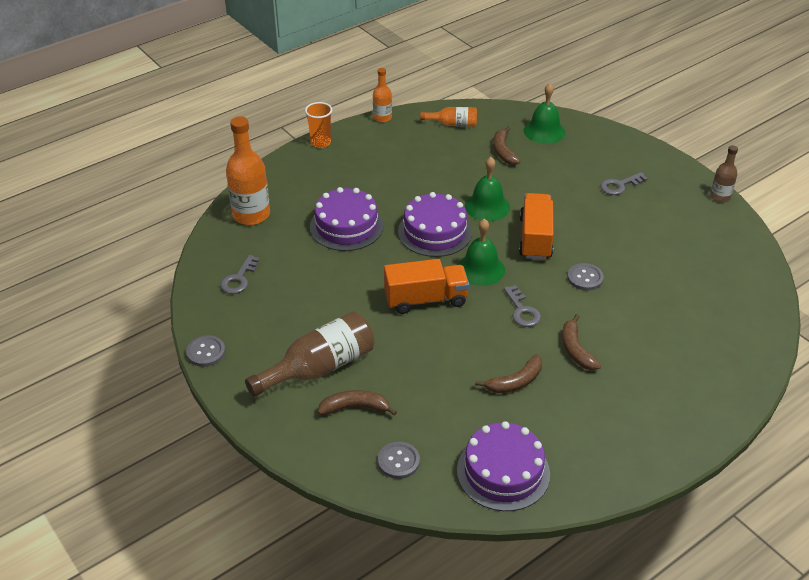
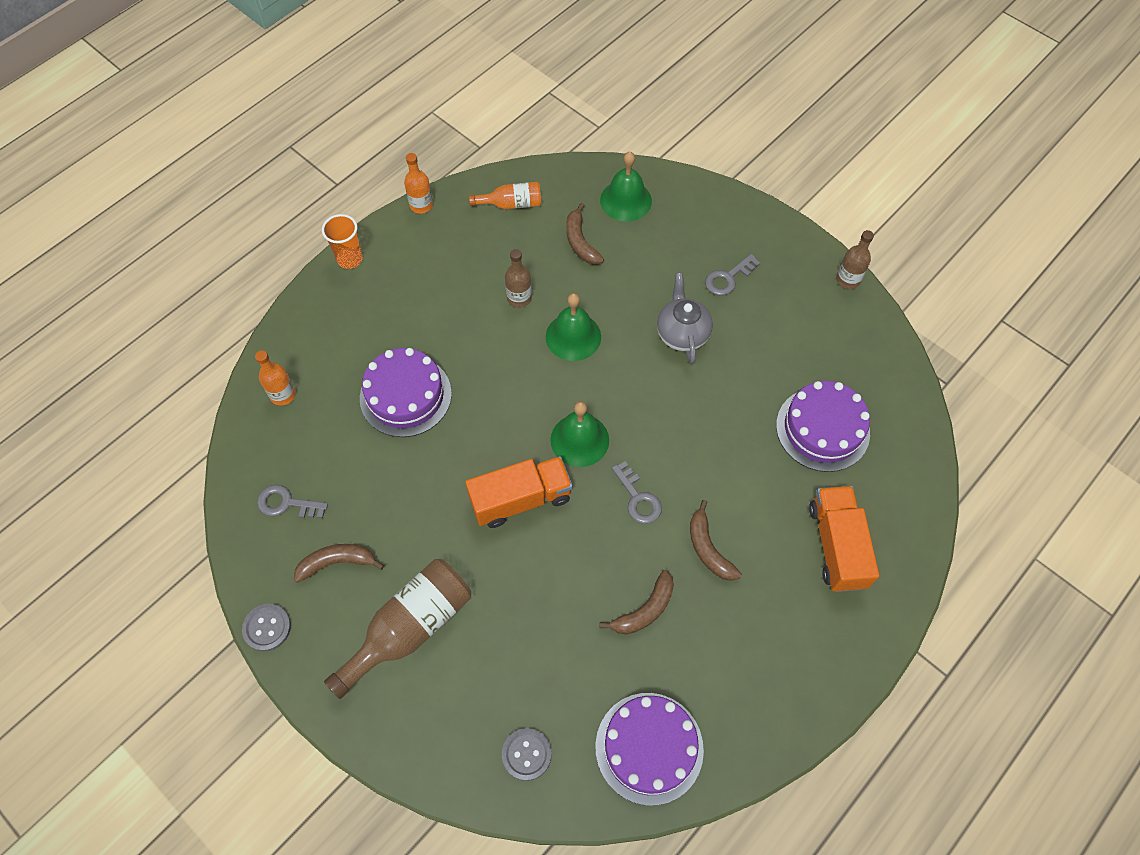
camera: 10 degrees left, 20 degrees up
grey key [220,255,260,294] -> grey key turned 90 degrees clockwise [257,484,328,518]
orange bottle [226,116,270,225] -> orange bottle [255,350,296,406], size x0.55
brown banana [317,390,397,416] -> brown banana moved to [294,544,384,583]
purple cake [398,192,472,257] -> purple cake moved to [776,381,870,472]
orange truck [519,193,554,260] -> orange truck moved to [809,486,879,592]
grey button [567,263,604,291] -> none
none -> brown bottle [505,249,532,307]
none -> grey teapot [657,273,713,364]

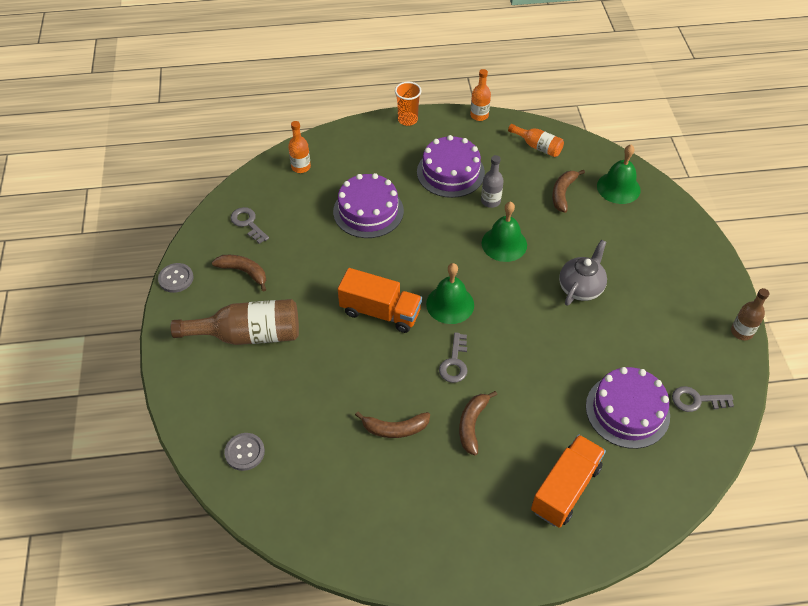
camera: 40 degrees right, 10 degrees down
brown bottle [505,249,532,307] -> grey bottle [481,155,504,208]
purple cake [595,693,704,806] -> purple cake moved to [417,135,485,198]
grey key [705,254,760,296] -> grey key moved to [672,386,734,412]

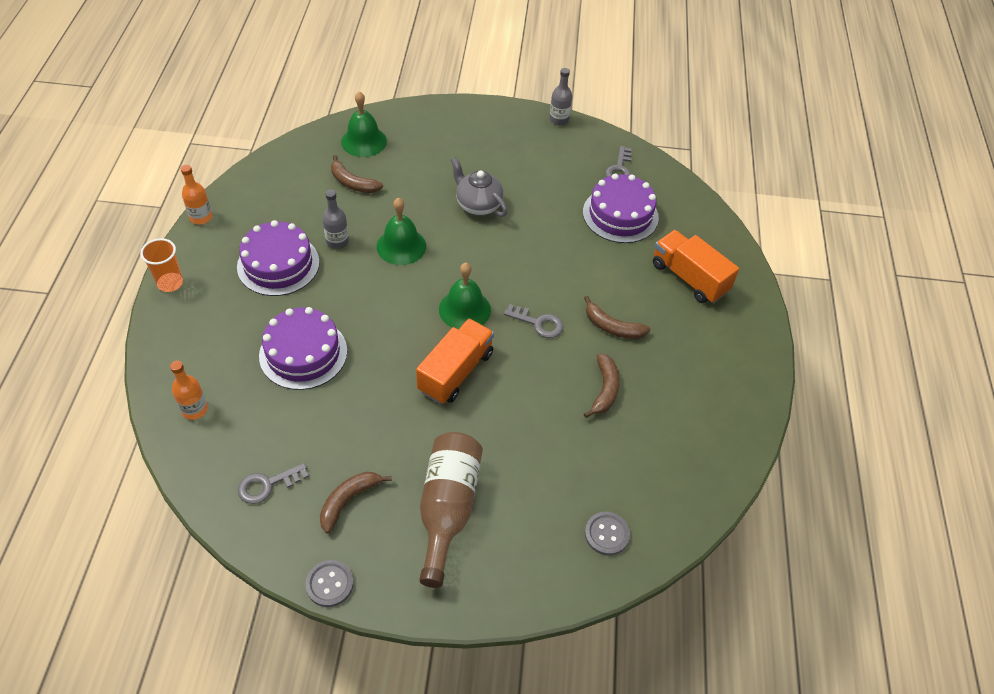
camera: 80 degrees left, 0 degrees up
orange bottle [508,124,564,157] -> none
brown bottle [731,288,769,340] -> grey bottle [549,68,572,125]

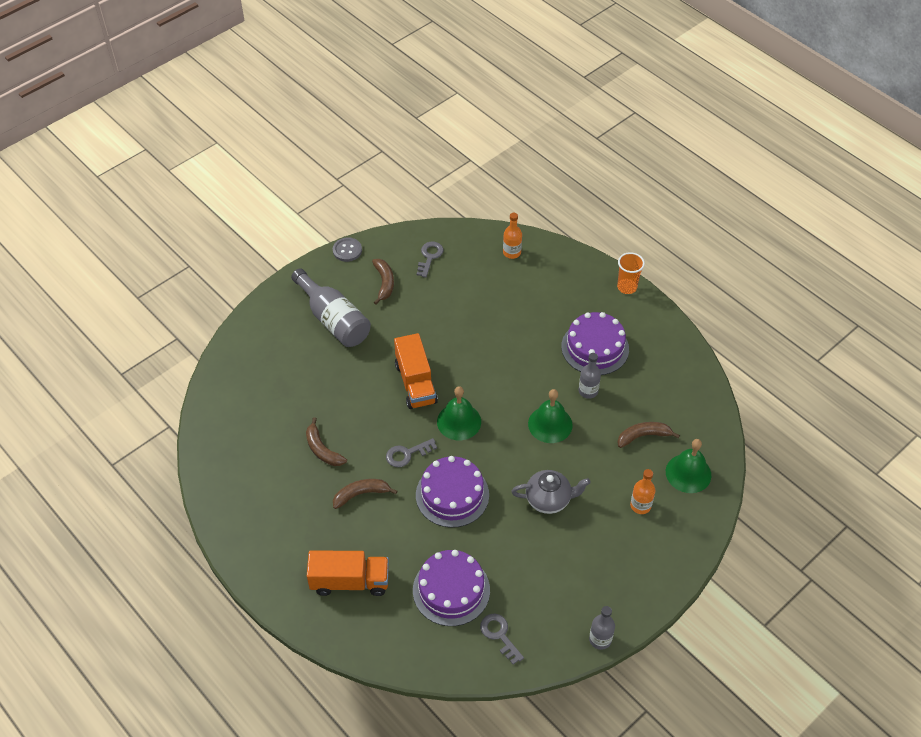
camera: 135 degrees right, 0 degrees up
orange bottle [181,165,212,225] -> orange bottle moved to [630,469,655,514]
purple cake [259,307,347,390] -> purple cake moved to [416,456,489,528]
brown bottle [419,432,483,588] -> grey bottle [291,268,371,347]
grey button [585,512,630,556] -> none

